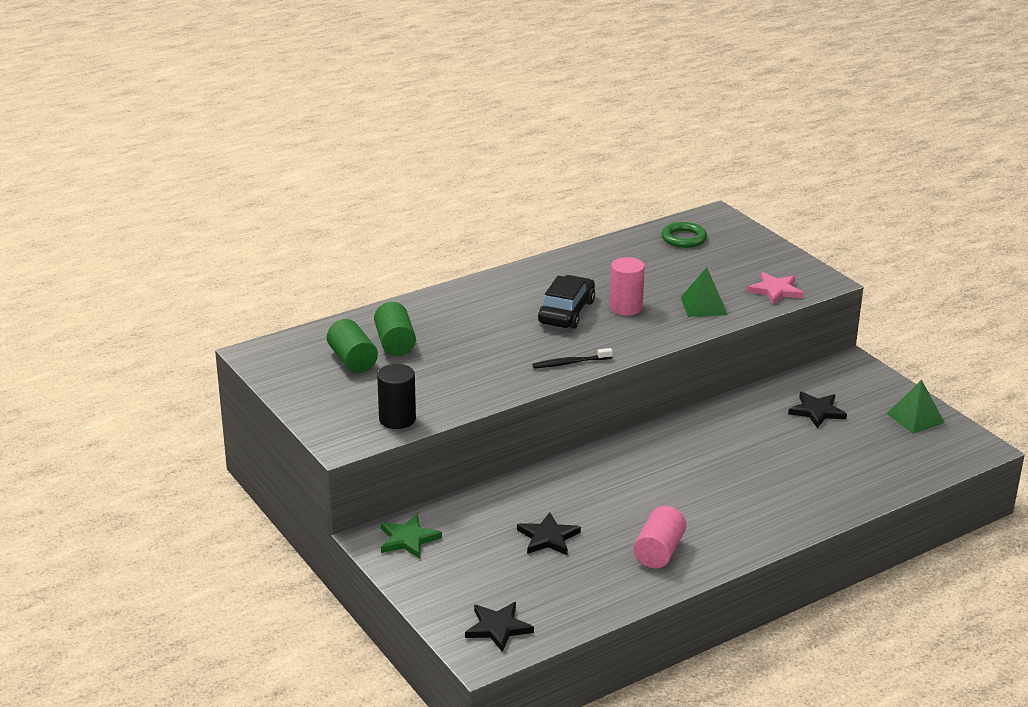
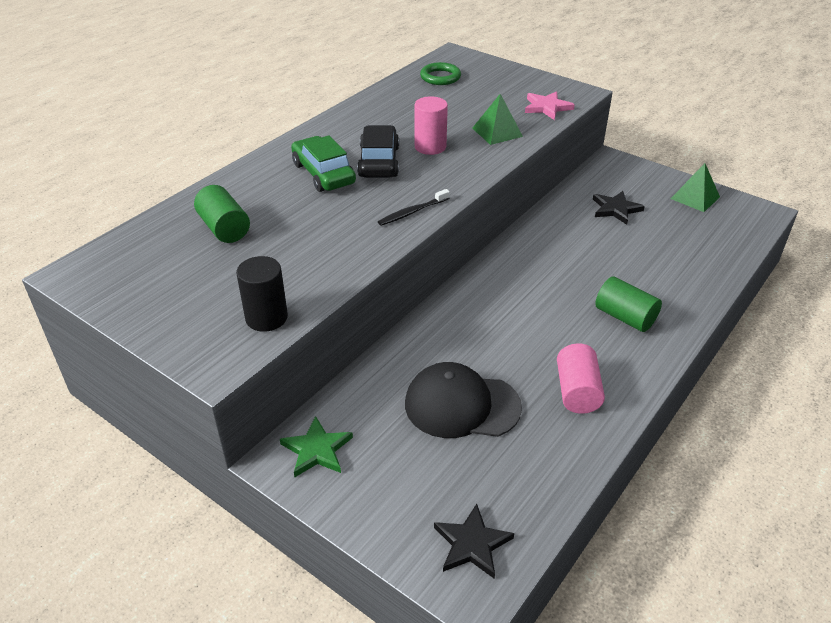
camera: 20 degrees left, 10 degrees up
green cylinder [327,319,378,373] -> green cylinder moved to [595,276,662,332]
black star [517,512,581,555] -> black cap [405,362,522,438]
none -> green car [291,135,356,192]

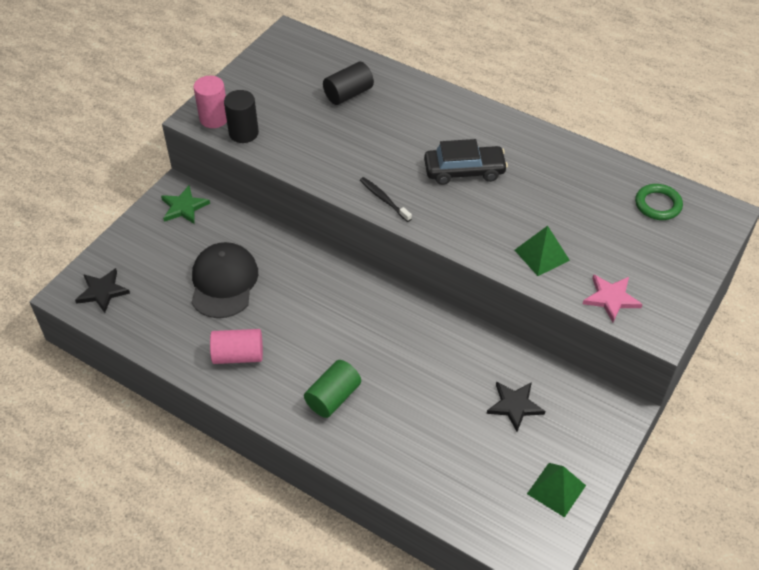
camera: 85 degrees right, 10 degrees up
green cylinder [194,185,250,243] -> black cylinder [323,62,374,105]
green car [291,135,356,192] -> none
pink cylinder [415,96,448,155] -> pink cylinder moved to [194,76,227,128]

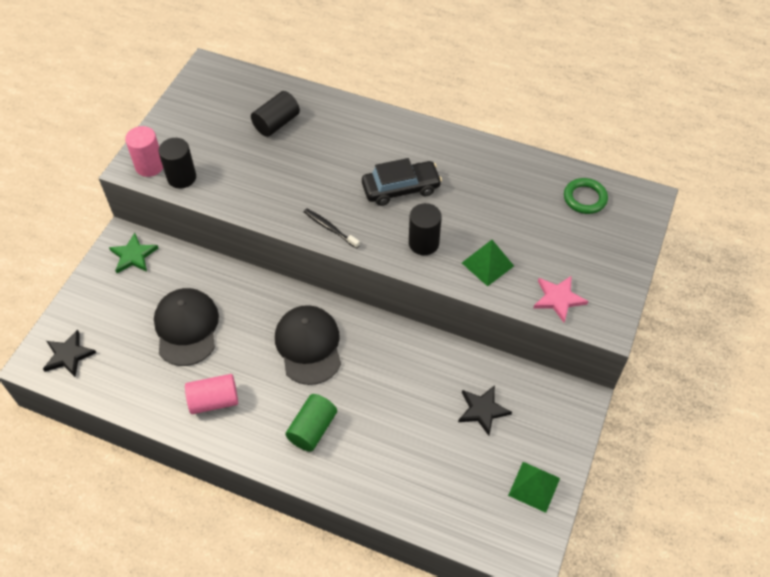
camera: 10 degrees left, 5 degrees up
none -> black cap [275,305,341,385]
none -> black cylinder [409,203,442,255]

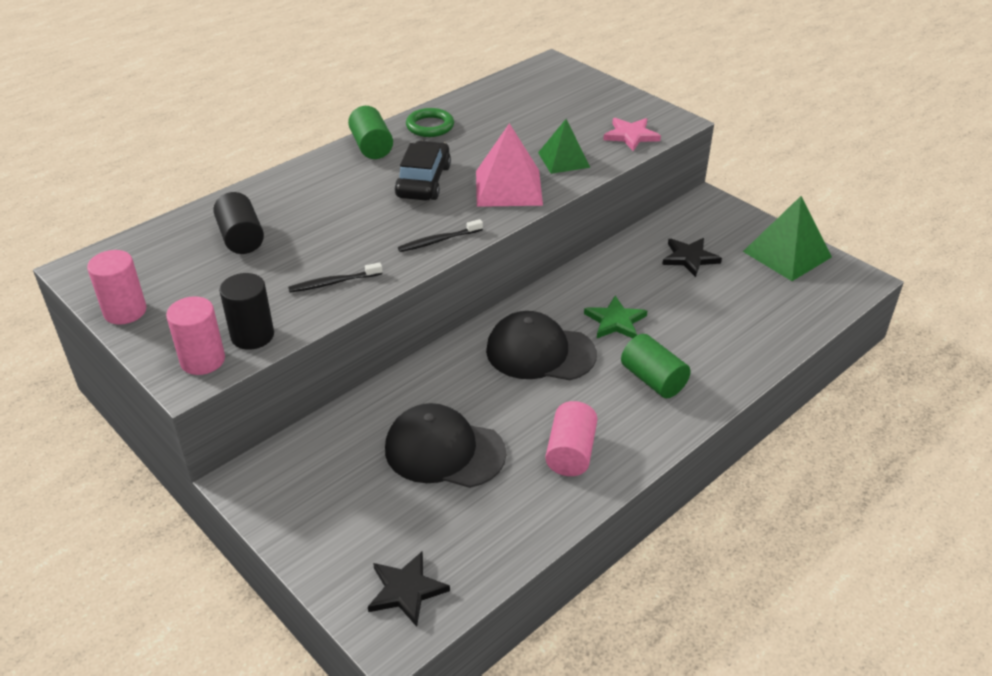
camera: 65 degrees left, 15 degrees down
green star [109,233,158,273] -> green star moved to [584,296,647,338]
black cylinder [409,203,442,255] -> pink pyramid [476,123,543,207]
green pyramid [508,462,560,513] -> green pyramid [743,196,832,281], size x1.51
green ring [564,178,608,214] -> green ring moved to [406,108,454,137]
none -> pink cylinder [87,250,147,325]
none -> black toothbrush [288,262,383,293]
none -> green cylinder [348,106,393,159]

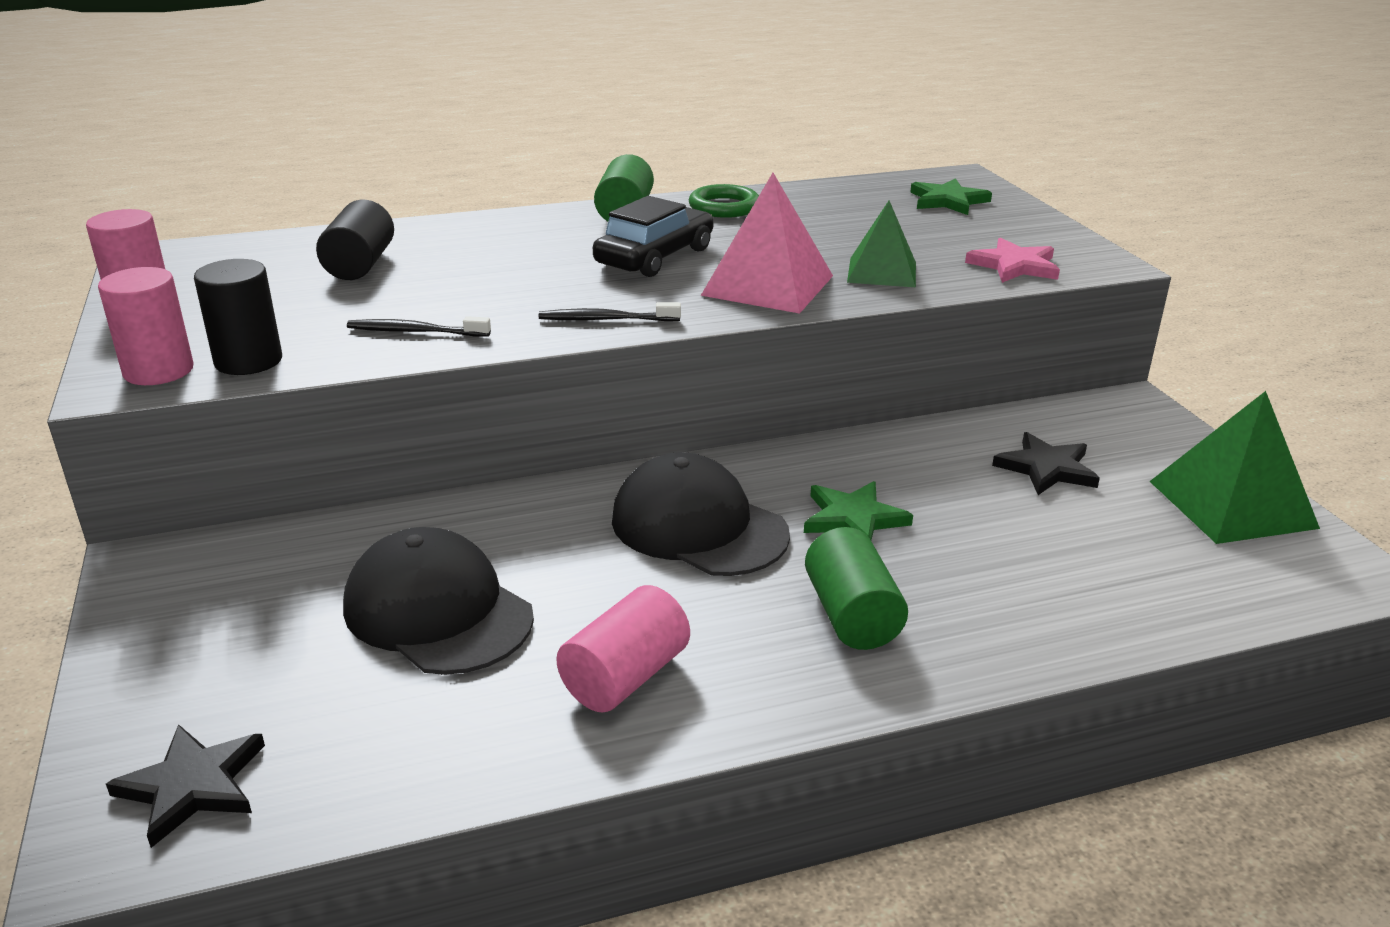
camera: 25 degrees right, 10 degrees down
none -> green star [910,178,992,215]

